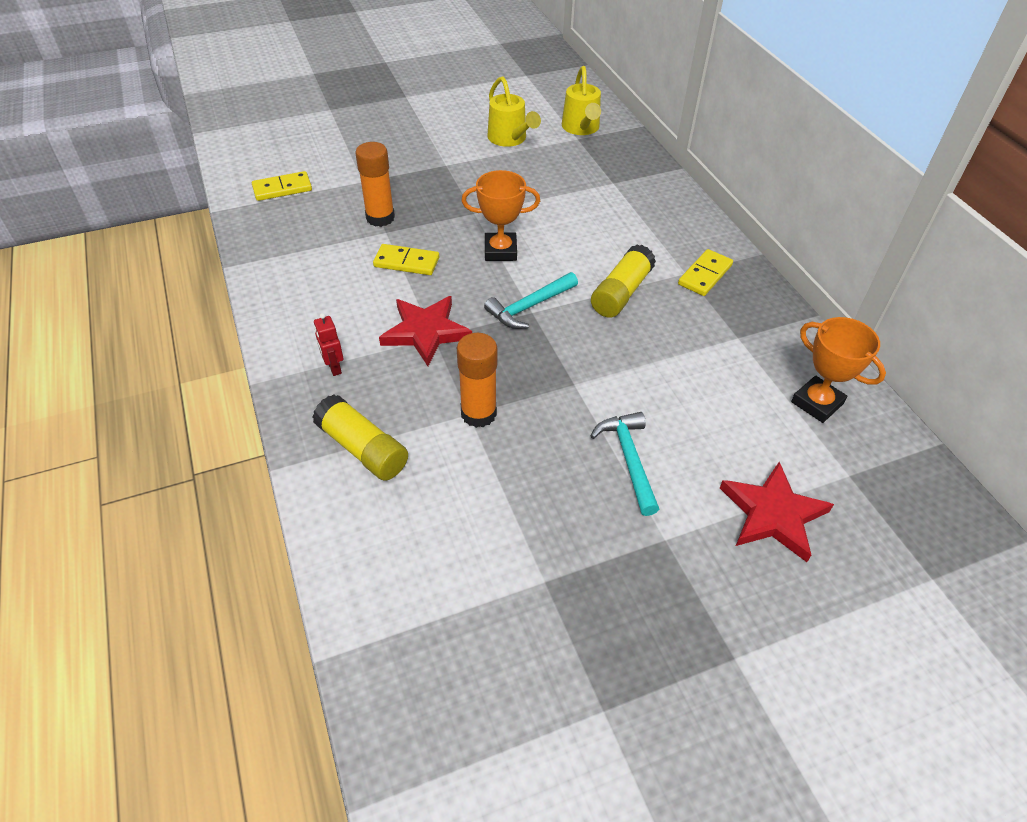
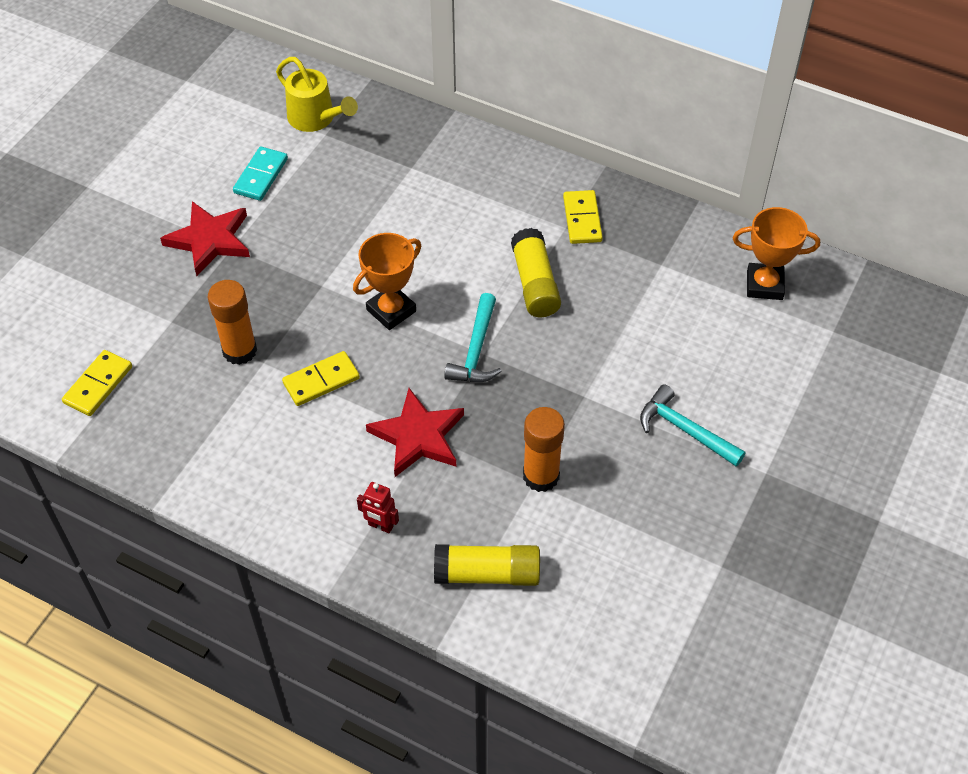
camera: 40 degrees left, 5 degrees up
yellow watering can [487,77,541,147] -> turquoise domino [233,146,288,201]
red star [720,462,834,562] -> red star moved to [160,201,250,276]

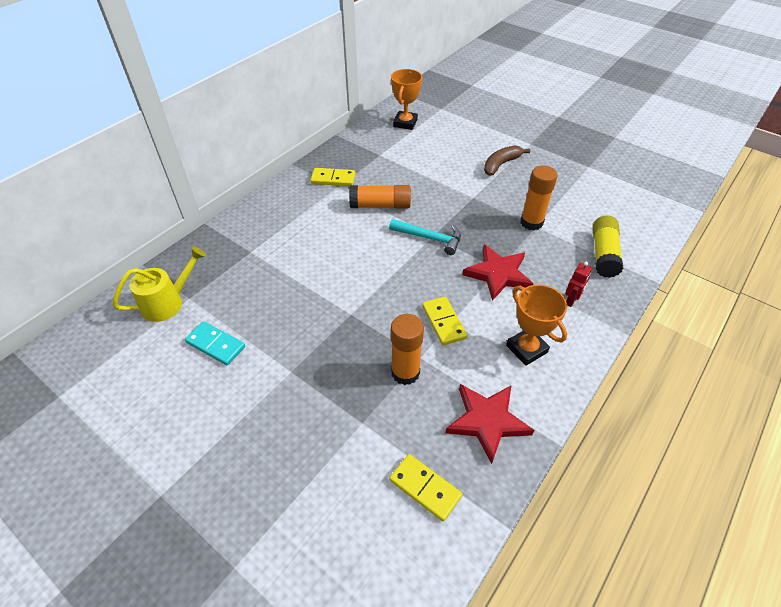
camera: 80 degrees left, 5 degrees down
red star [160,201,250,276] -> red star moved to [445,384,534,464]
orange trophy [353,233,421,330] -> orange trophy moved to [506,285,567,366]
yellow glue stick [511,228,561,317] -> orange glue stick [349,185,411,209]
turquoise hammer [640,384,746,467] -> brown banana [484,145,530,176]

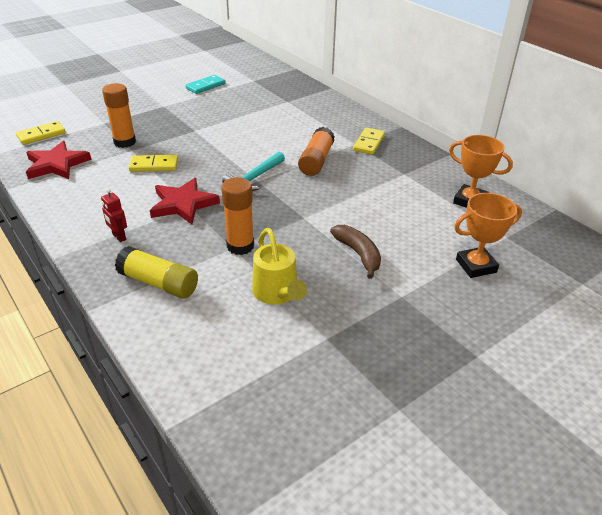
camera: 105 degrees right, 10 degrees down
yellow watering can [113,246,206,322] -> yellow watering can moved to [252,228,307,305]
orange trophy [506,285,567,366] -> orange trophy moved to [454,193,522,278]

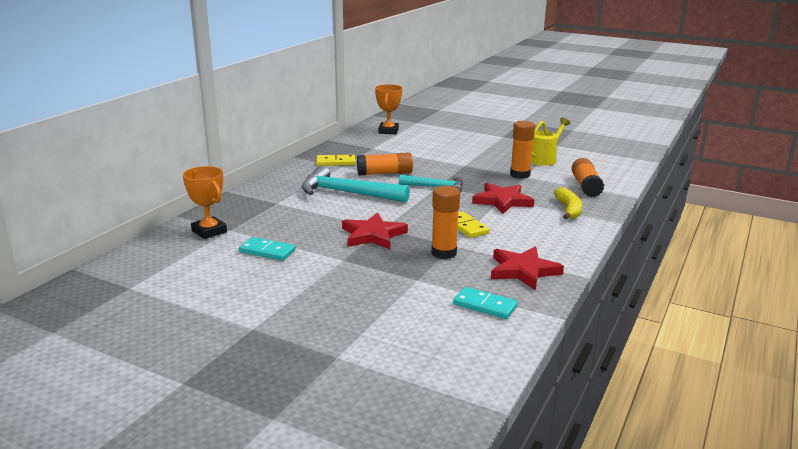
camera: 115 degrees left, 15 degrees down
yellow domino [16,121,66,145] -> turquoise domino [453,287,518,319]
red robot [101,189,127,242] -> yellow banana [554,187,582,219]
yellow glue stick [115,246,198,299] -> orange glue stick [572,158,604,197]
brown banana [330,225,381,279] -> none
orange trophy [454,193,522,278] -> orange trophy moved to [183,166,227,239]
none -> turquoise hammer [302,166,410,203]
none -> red star [342,212,408,249]

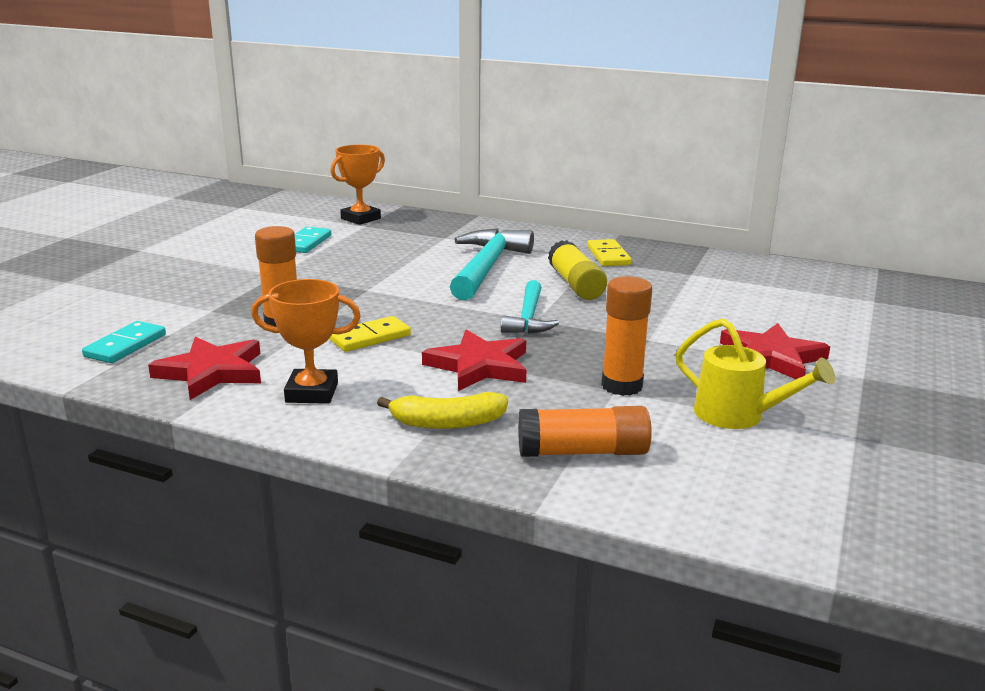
camera: 85 degrees right, 0 degrees up
red star [342,212,408,249] -> red star moved to [720,323,830,379]
orange glue stick [357,152,413,176] -> yellow glue stick [548,240,607,300]
orange trophy [375,84,402,134] -> orange trophy moved to [251,279,361,404]

